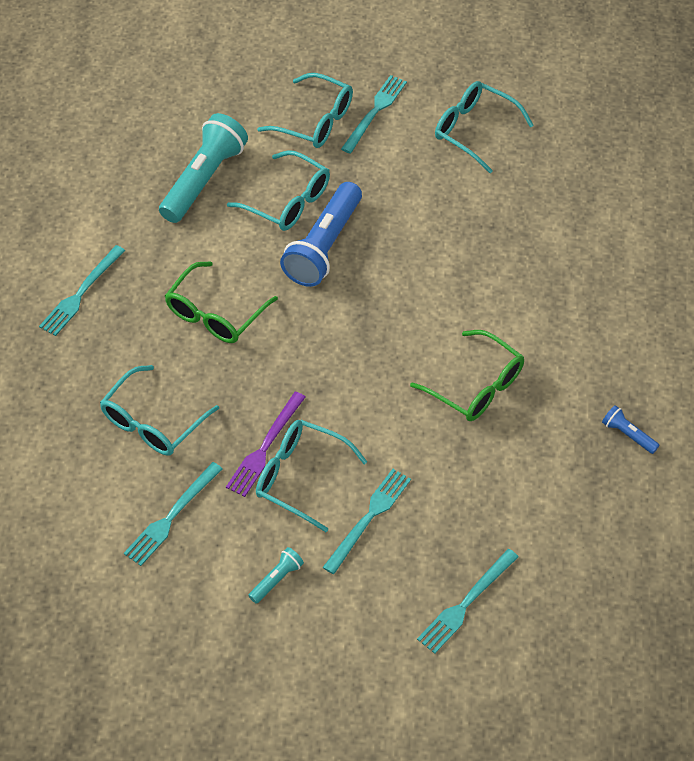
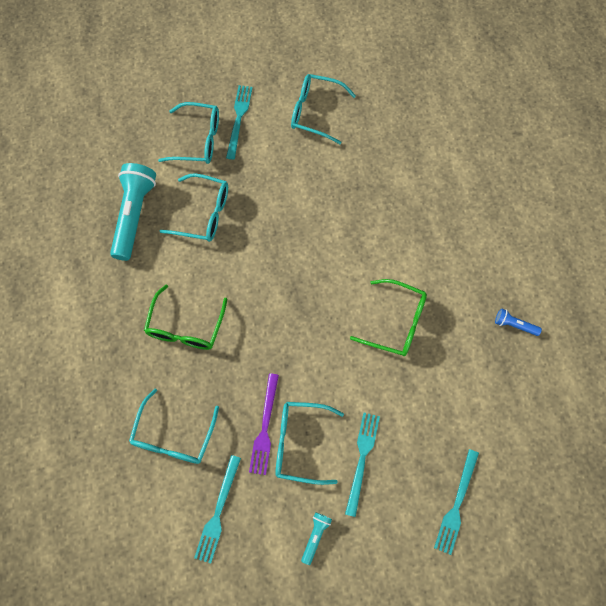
camera: 20 degrees left, 15 degrees up
turquoise fork [39,245,125,336] -> none
blue flashlight [280,182,362,287] -> none

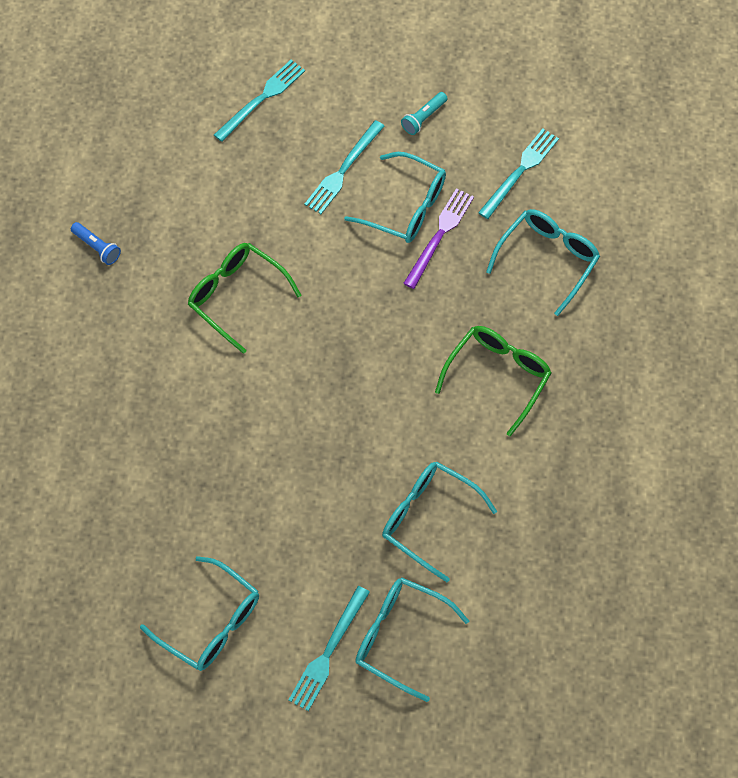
camera: 160 degrees left, 5 degrees down
turquoise flashlight [110,163,156,261] -> none

